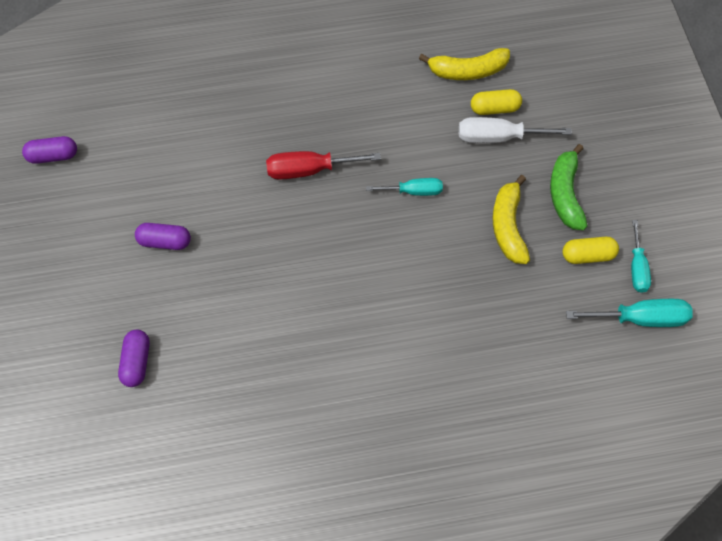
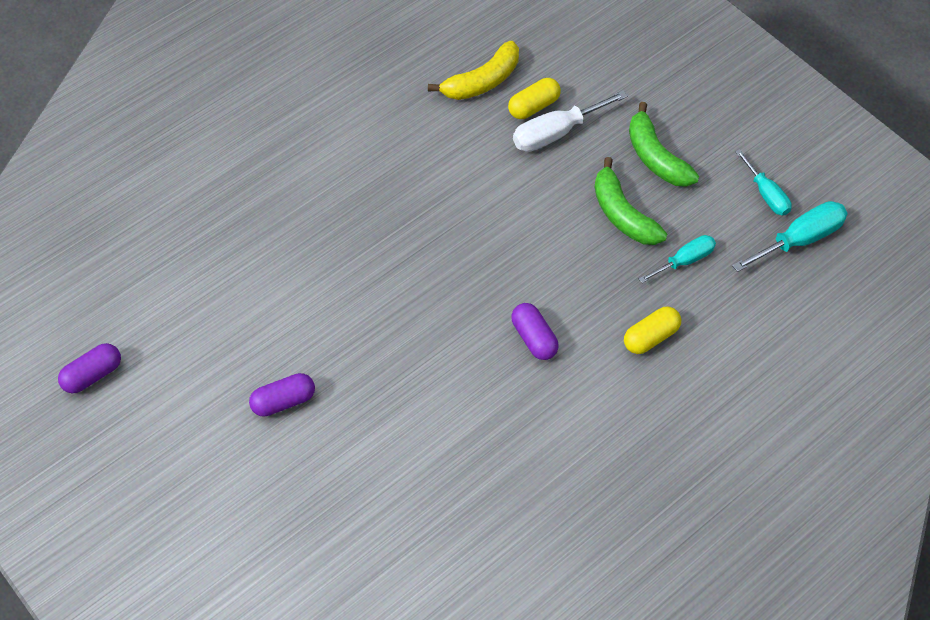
camera: 30 degrees left, 5 degrees down
purple capsule [118,330,150,387] -> purple capsule moved to [511,303,559,360]
red screwdriver [266,151,381,180] -> none
turquoise screwdriver [366,178,443,196] -> turquoise screwdriver moved to [639,235,716,283]
yellow banana [493,175,530,264] -> green banana [595,157,667,245]
yellow capsule [562,237,619,264] -> yellow capsule moved to [624,306,681,354]

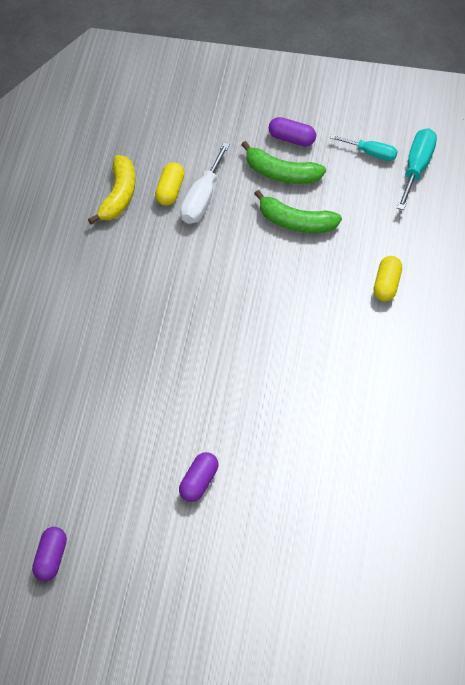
camera: 40 degrees left, 5 degrees down
purple capsule [511,303,559,360] -> purple capsule moved to [269,117,316,147]
turquoise screwdriver [639,235,716,283] -> none

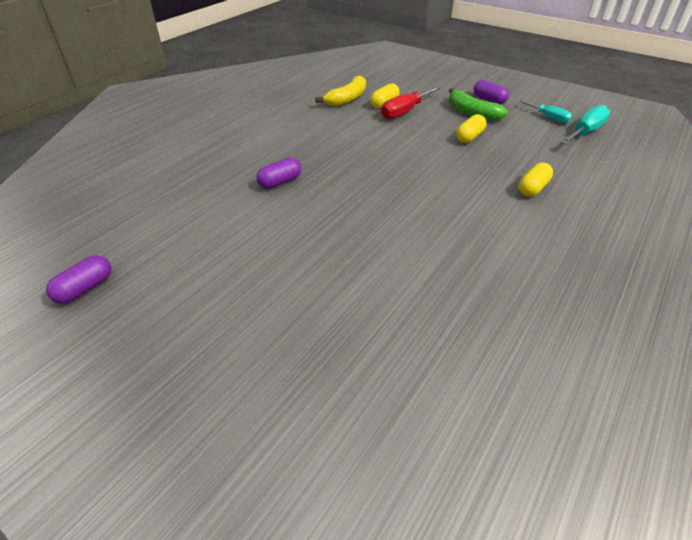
camera: 25 degrees right, 10 degrees down
purple capsule [179,452,218,502] -> purple capsule moved to [256,157,302,189]
white screwdriver [180,142,230,224] -> red screwdriver [381,86,441,119]
green banana [254,190,342,233] -> yellow capsule [456,114,487,143]

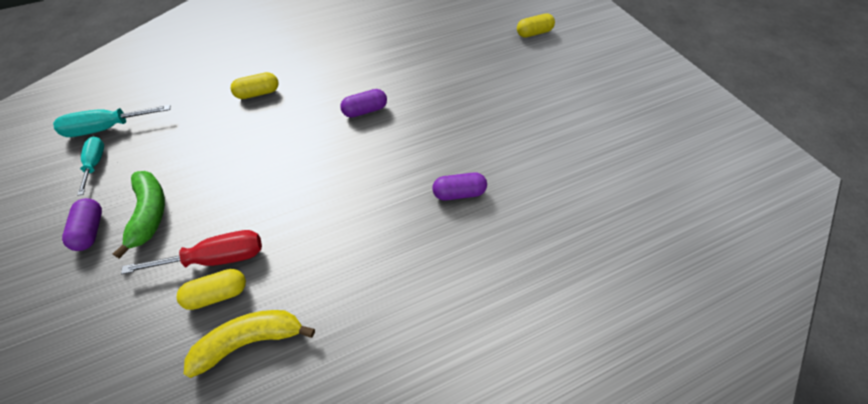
camera: 150 degrees left, 10 degrees up
purple capsule [46,255,111,304] -> purple capsule moved to [340,89,387,118]
yellow capsule [456,114,487,143] -> yellow capsule moved to [517,14,555,37]

